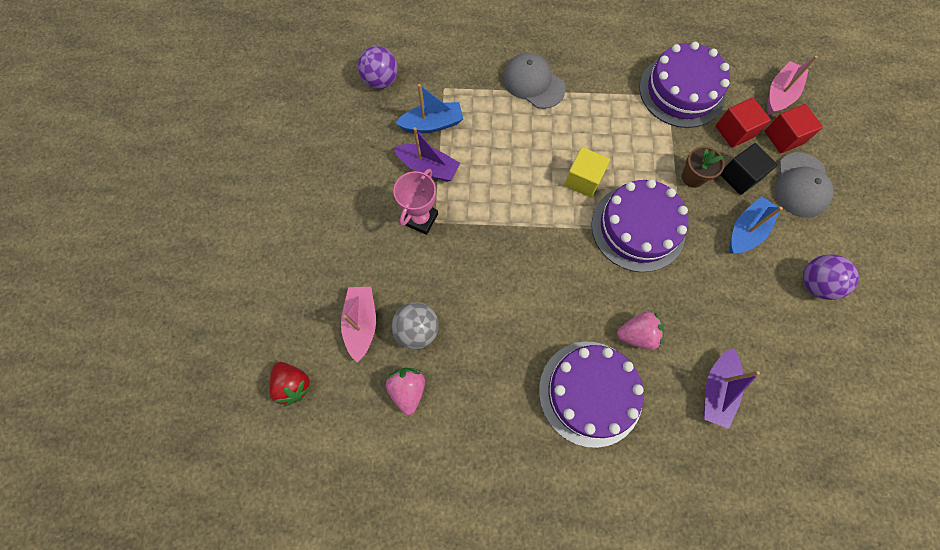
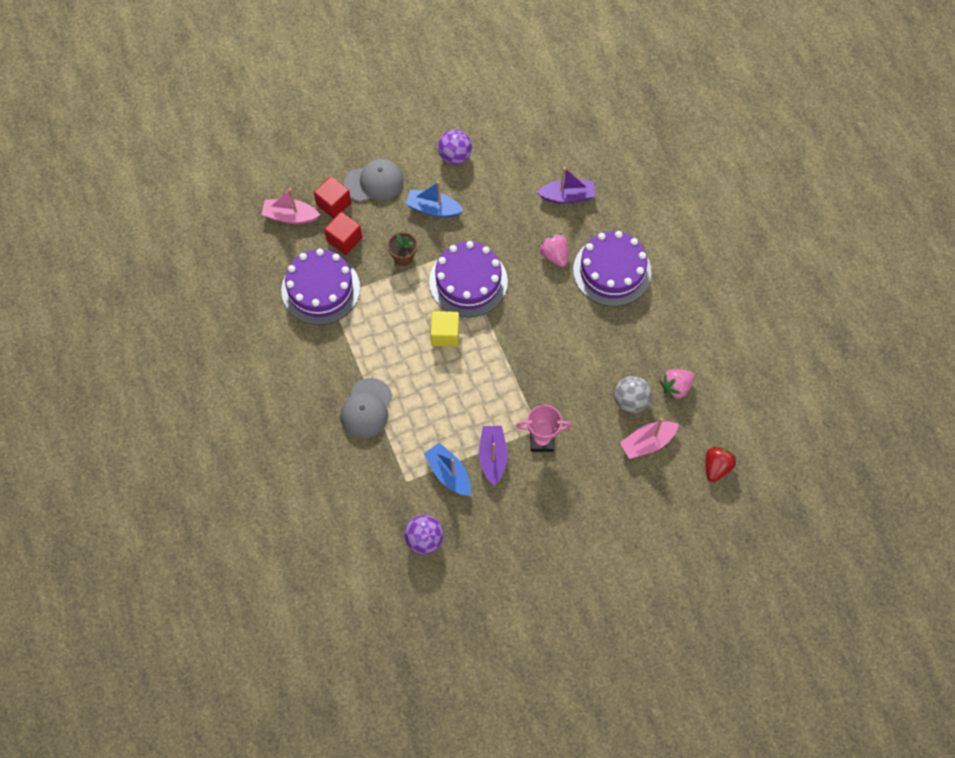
camera: 115 degrees left, 5 degrees down
black cube [720,143,778,195] -> none

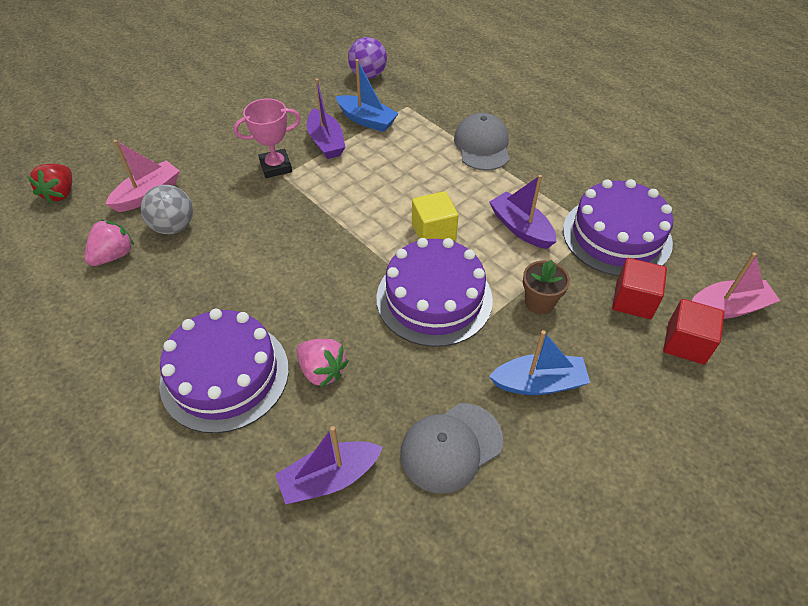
camera: 160 degrees right, 15 degrees down
grey cap [344,159,404,202] -> grey cap moved to [400,403,503,493]
purple ball [438,130,472,165] -> none
none -> purple boat [489,175,556,249]

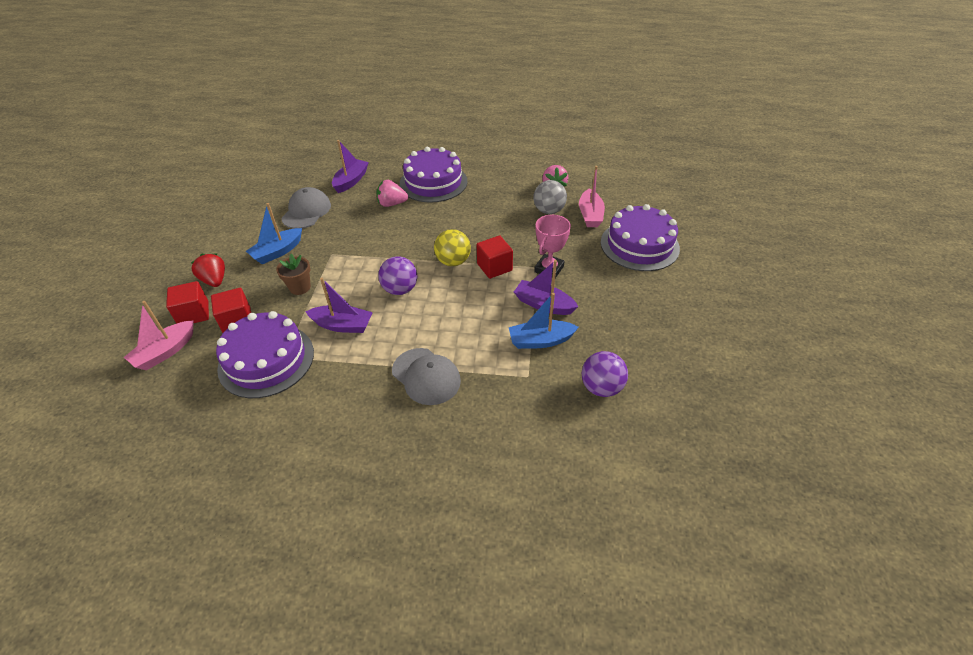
camera: 140 degrees right, 5 degrees down
red strawberry [27,164,72,204] -> red strawberry moved to [191,253,225,287]
purple cake [377,238,493,347] -> purple cake moved to [601,204,680,271]
yellow cube [412,191,459,240] -> purple ball [378,256,417,295]
none -> yellow ball [434,229,471,266]
none -> red cube [476,236,513,279]

